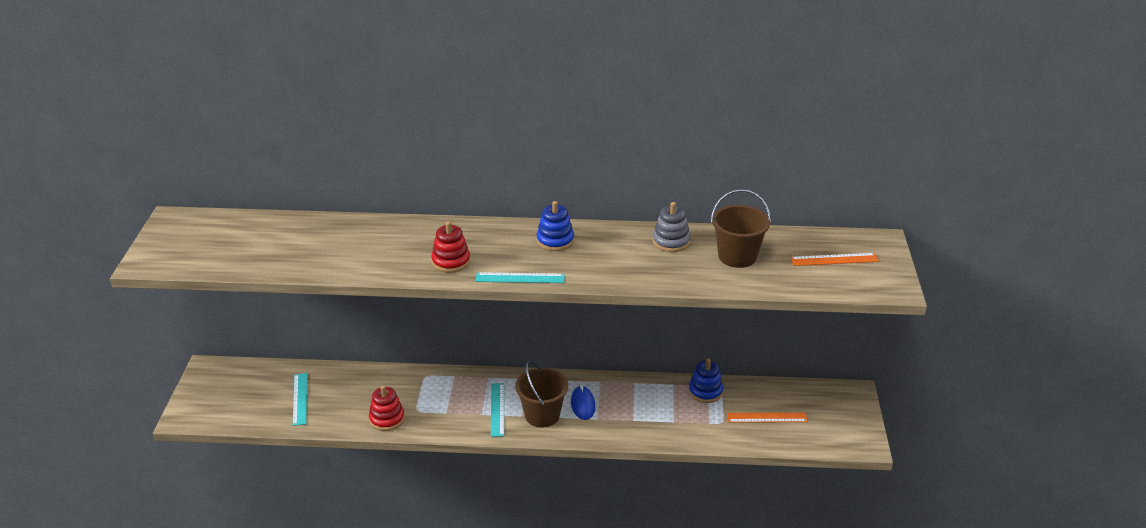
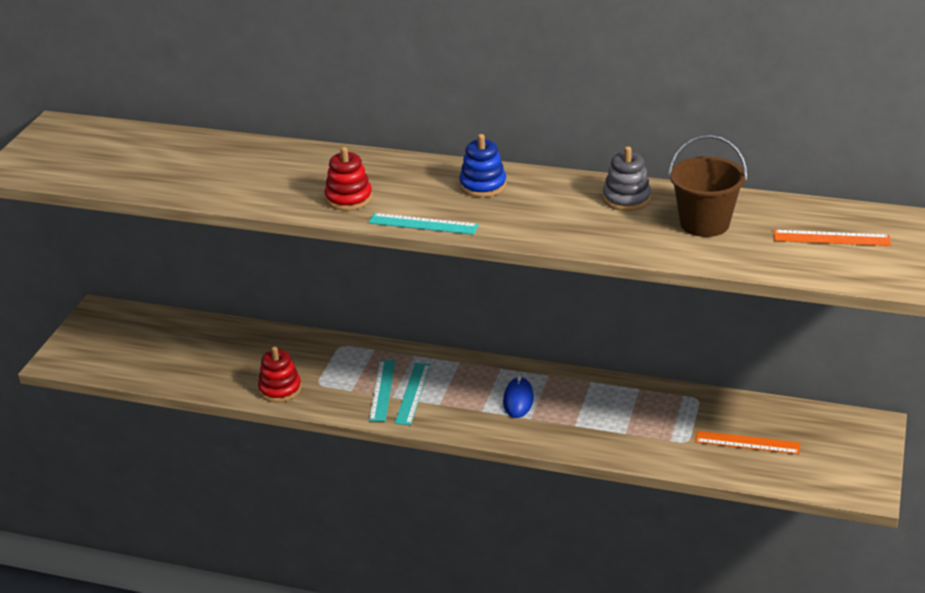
camera: 15 degrees right, 0 degrees up
turquoise ruler [293,373,307,426] -> turquoise ruler moved to [369,360,395,421]
brown bucket [515,361,568,427] -> none
blue stacking toy [689,359,723,403] -> none

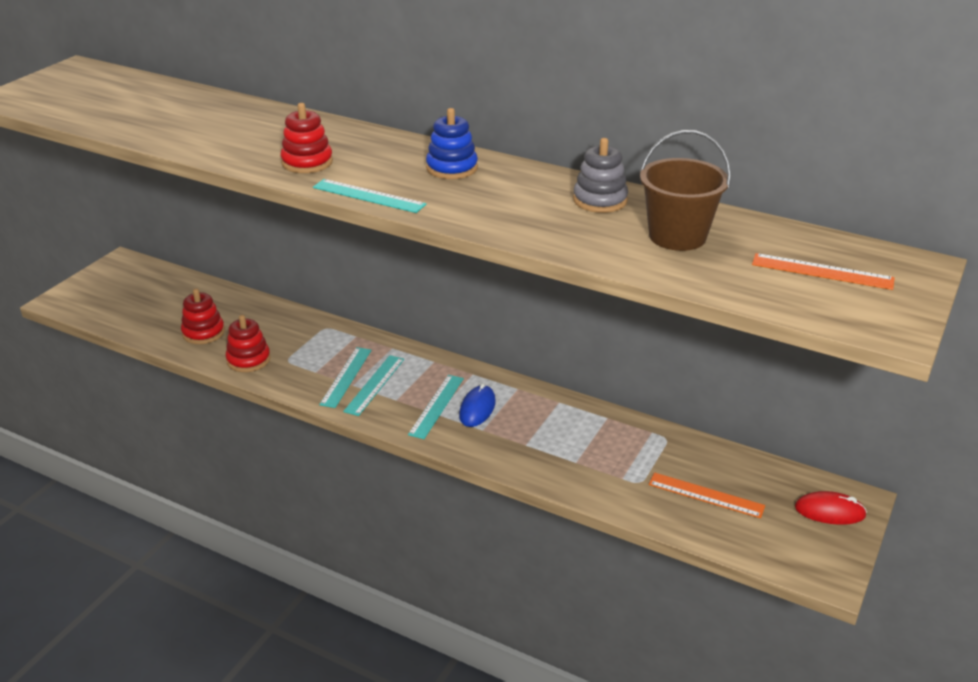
camera: 10 degrees right, 0 degrees up
none -> red stacking toy [181,289,225,344]
none -> turquoise ruler [408,375,464,439]
none -> red mouse [795,491,867,525]

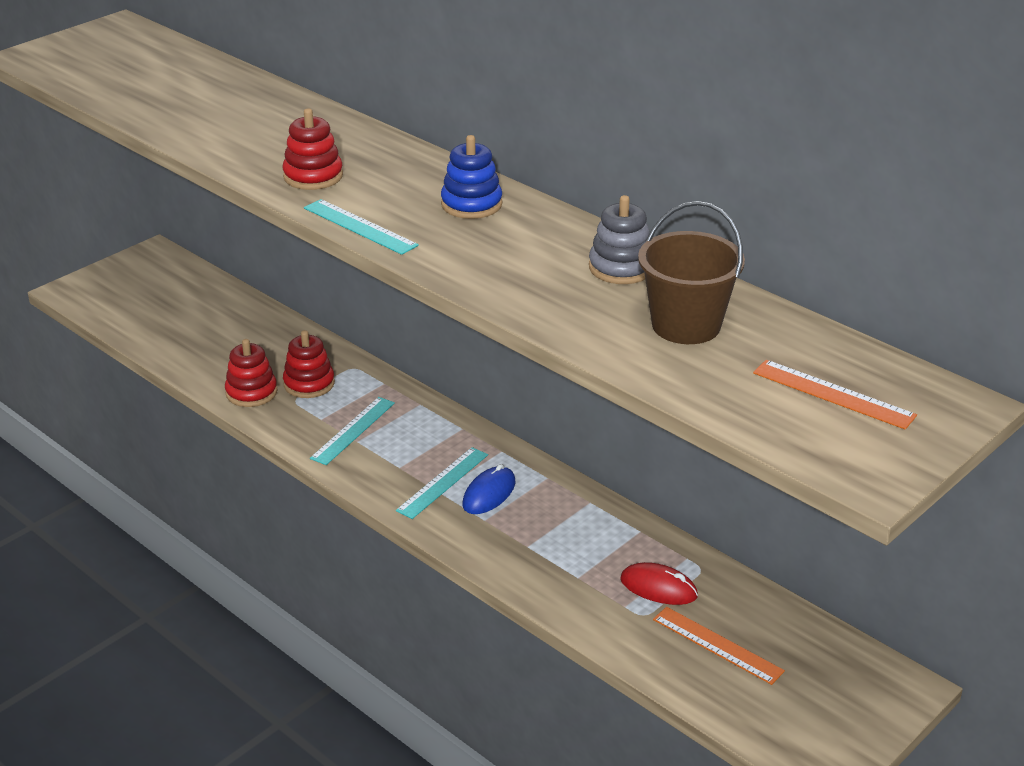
camera: 15 degrees right, 0 degrees up
red stacking toy [181,289,225,344] -> red stacking toy moved to [283,330,335,398]
turquoise ruler [343,355,404,416] -> none
red mouse [795,491,867,525] -> red mouse moved to [620,562,698,605]

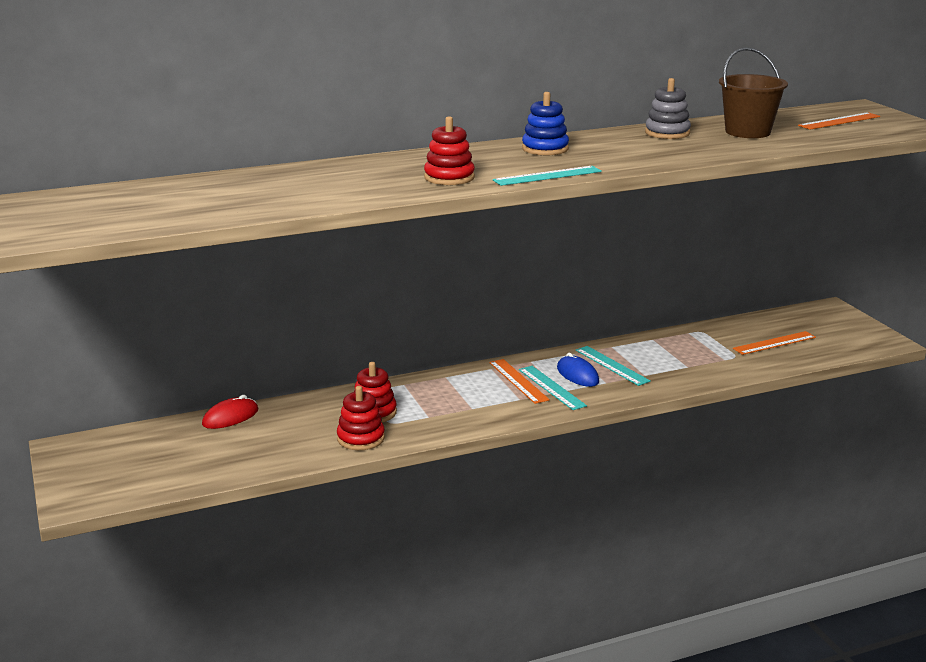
camera: 65 degrees left, 10 degrees down
turquoise ruler [310,397,395,465] -> turquoise ruler moved to [575,346,651,386]
red mouse [620,562,698,605] -> red mouse moved to [202,395,258,429]
none -> orange ruler [489,359,550,404]

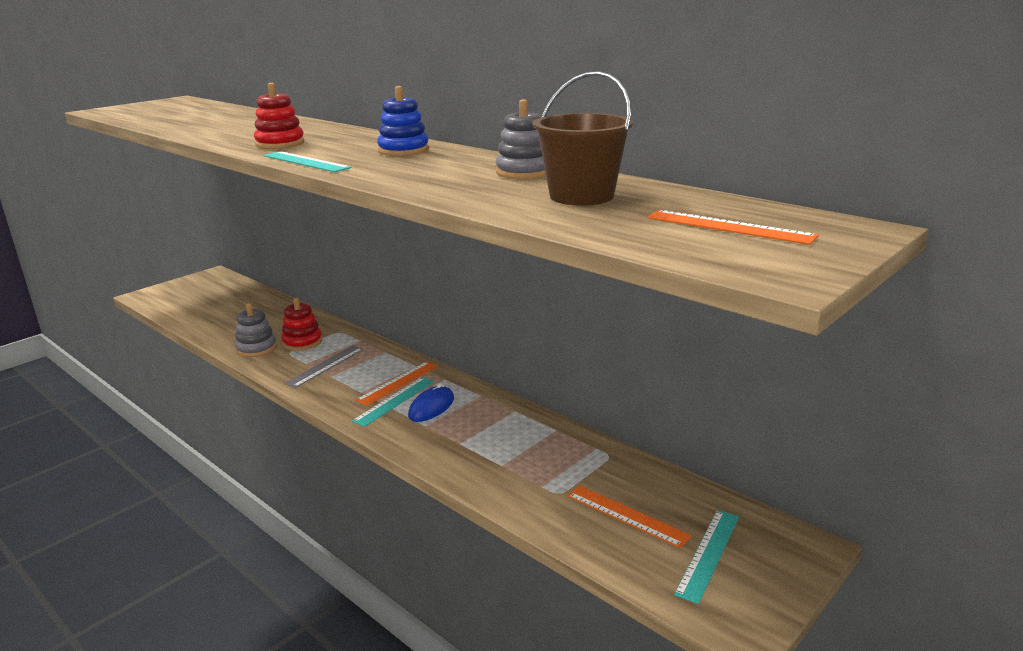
camera: 65 degrees right, 0 degrees up
red mouse [202,395,258,429] -> none
red stacking toy [337,386,385,450] -> grey stacking toy [235,303,277,357]
turquoise ruler [575,346,651,386] -> turquoise ruler moved to [674,510,739,604]
none -> grey ruler [284,346,364,388]

